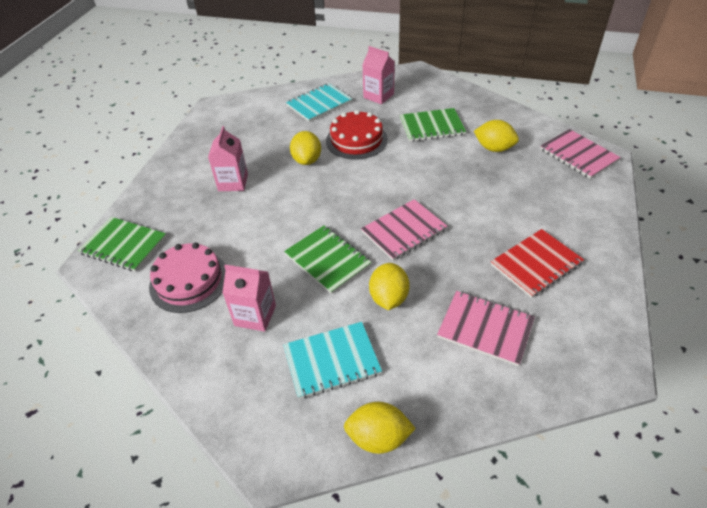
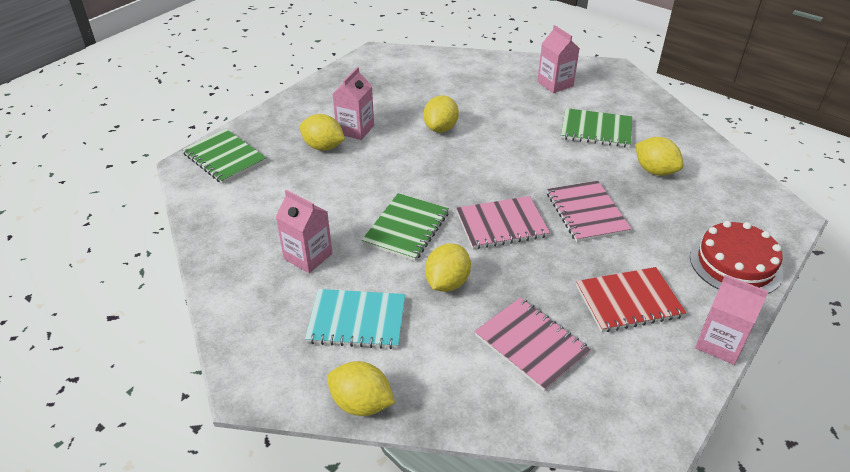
camera: 20 degrees right, 5 degrees down
pink cake [149,243,226,313] -> none
green notebook [284,225,372,294] -> green notebook turned 45 degrees clockwise [362,193,449,261]
turquoise notebook [286,83,352,122] -> none
red cake [326,110,388,160] -> red cake moved to [690,221,783,294]
pink notebook [540,129,621,179] -> pink notebook moved to [547,181,632,242]
none -> yellow lemon [300,114,345,151]
none -> pink carton [695,275,769,365]

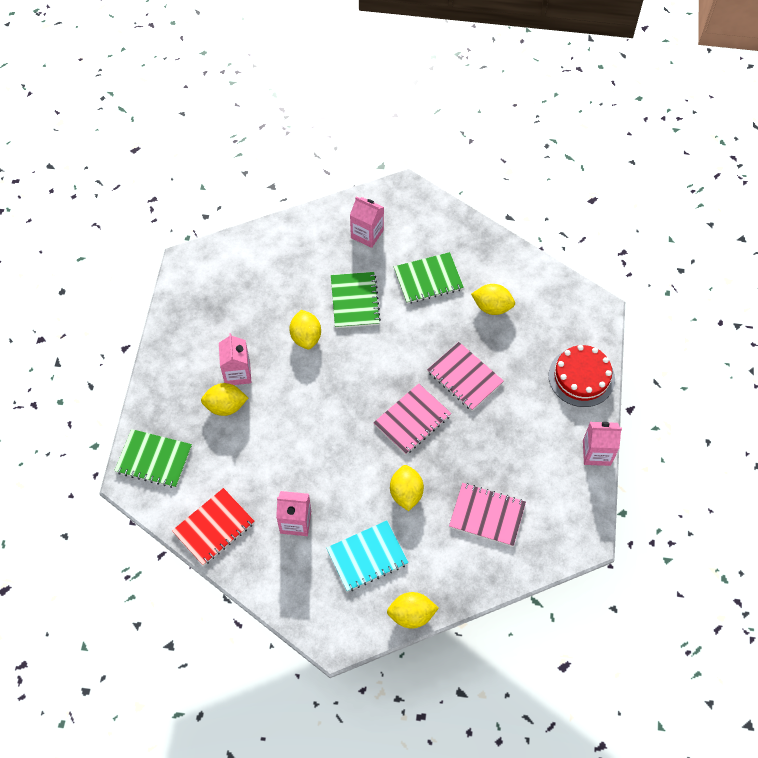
camera: 30 degrees left, 20 degrees up
green notebook [362,193,449,261] -> green notebook moved to [331,272,381,328]
red notebook [576,267,686,332] -> red notebook moved to [172,488,255,566]

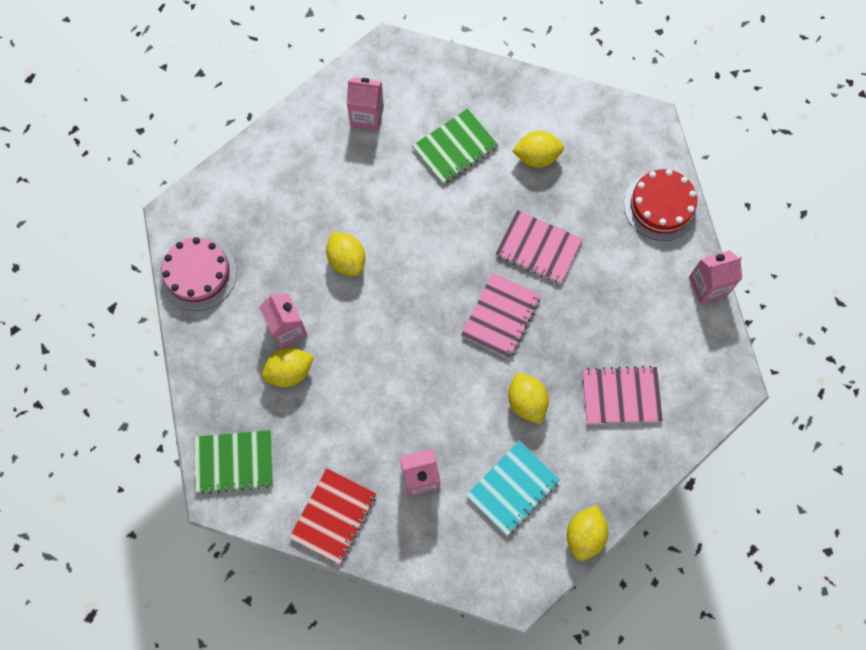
camera: 20 degrees left, 10 degrees up
green notebook [331,272,381,328] -> none
yellow lemon [387,592,439,628] -> yellow lemon turned 45 degrees counterclockwise [567,505,608,561]
none -> pink cake [160,237,237,311]

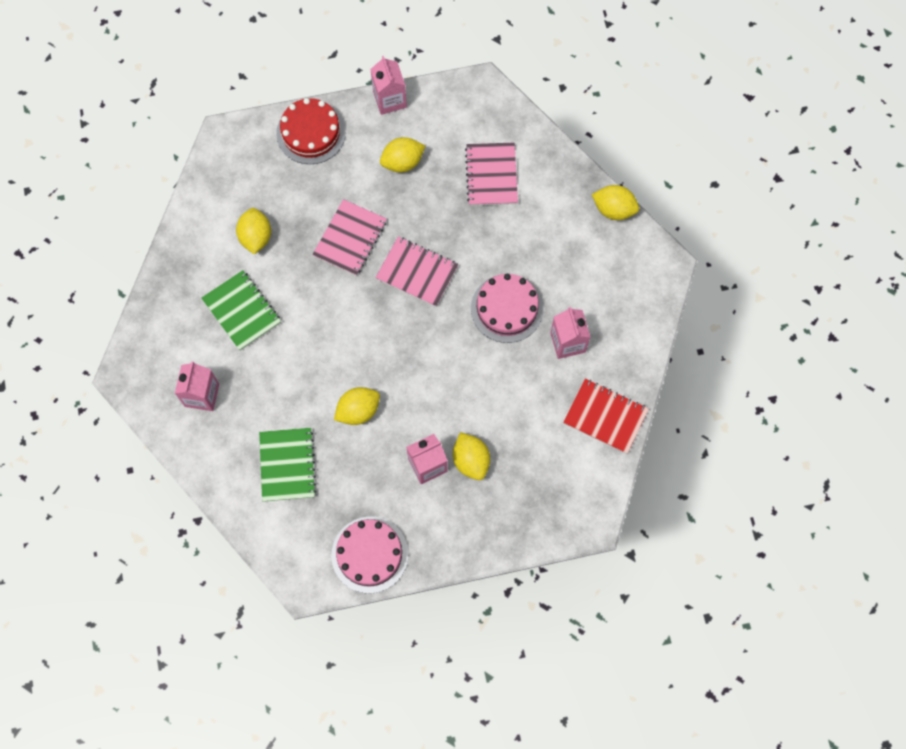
camera: 90 degrees left, 0 degrees up
green notebook [194,430,273,494] -> green notebook moved to [259,428,317,502]
turquoise notebook [466,441,560,536] -> none
yellow lemon [508,373,549,424] -> yellow lemon moved to [380,137,425,172]
none -> pink cake [471,274,543,343]

